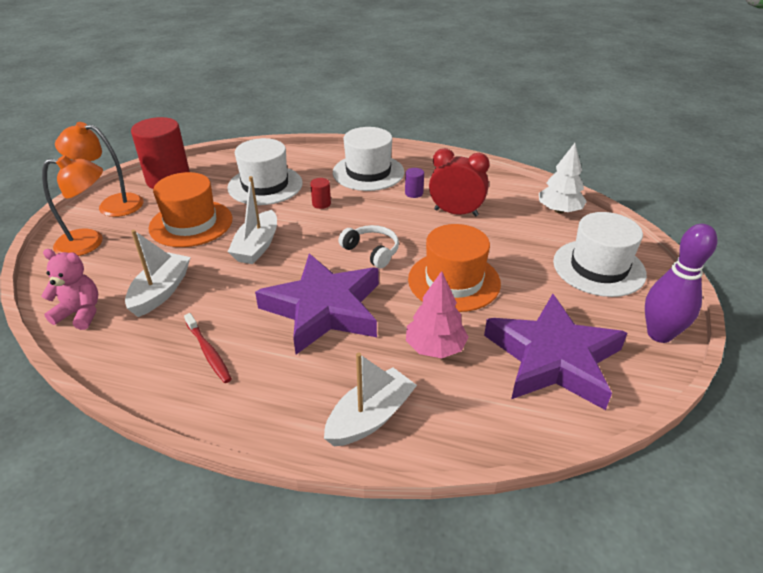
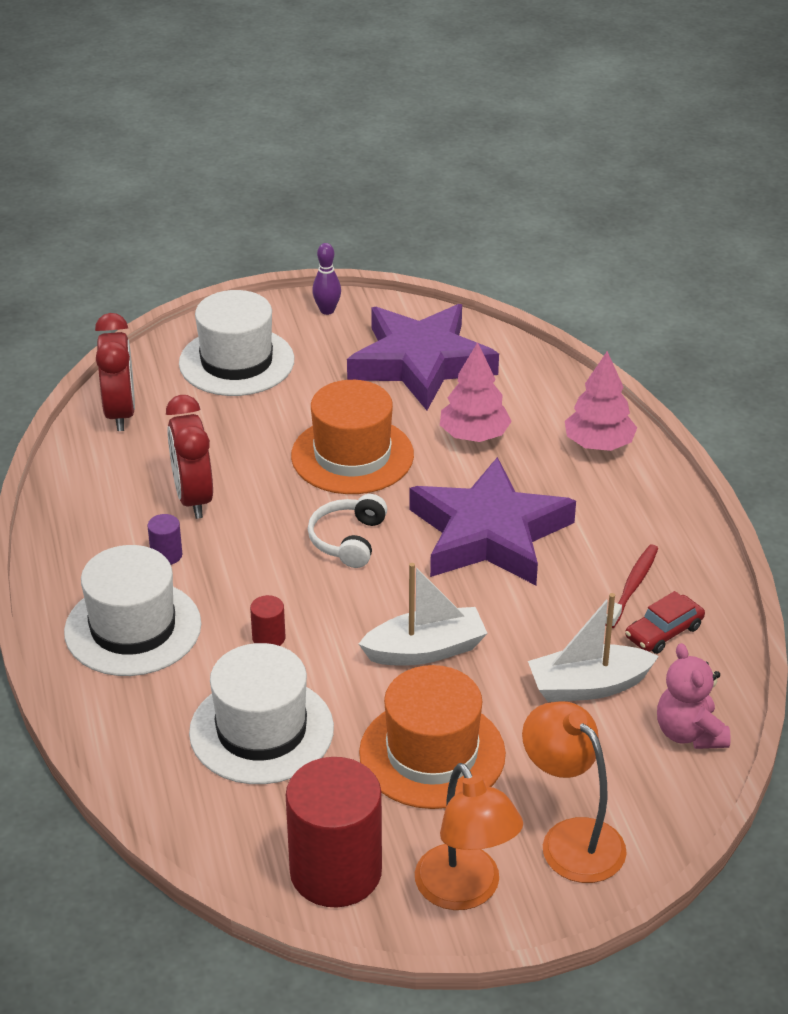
camera: 120 degrees left, 0 degrees up
white boat [324,352,417,446] -> pink tree [565,351,637,451]
white tree [539,143,587,214] -> red clock [95,313,135,431]
purple bowling pin [645,224,717,343] -> purple bowling pin [312,243,341,315], size x0.55
none -> red car [625,591,705,654]

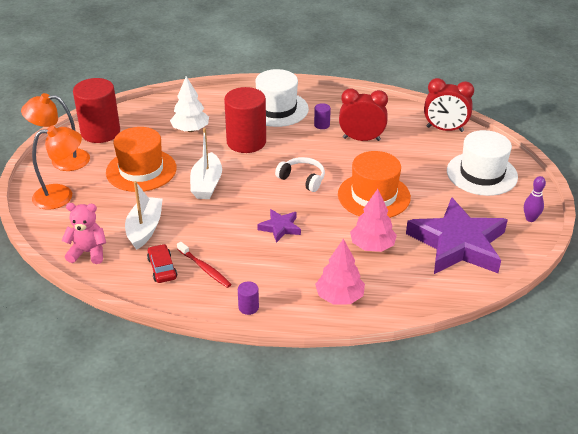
camera: 110 degrees right, 0 degrees up
white hat [189,643,334,784] -> white tree [170,76,209,132]
red cylinder [250,595,285,646] -> red cylinder [224,87,266,153], size x2.44
purple star [409,457,576,585] -> purple star [257,209,301,243], size x0.44
none -> purple cylinder [238,281,259,315]

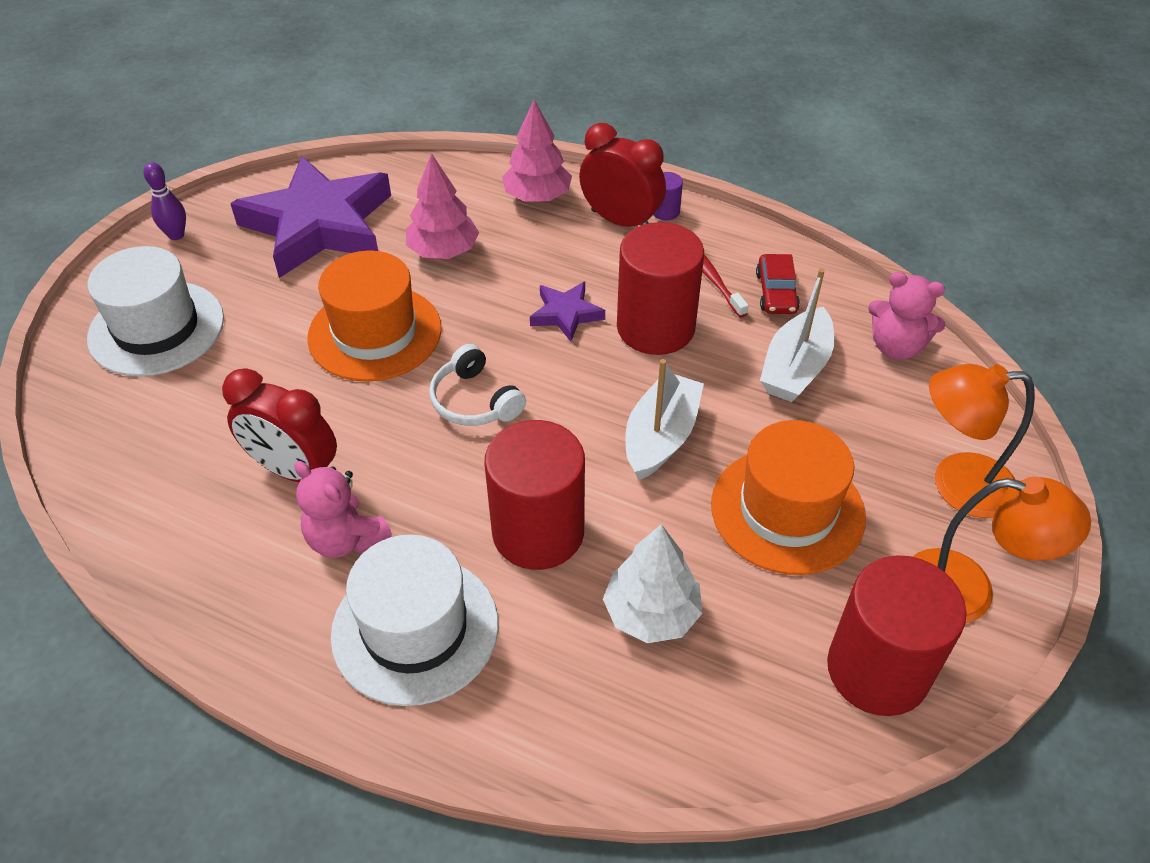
camera: 160 degrees left, 10 degrees up
purple cylinder [314,103,331,129] -> pink teddy bear [294,461,392,558]
red clock [424,78,474,132] -> red clock moved to [579,123,666,227]
none -> red cylinder [617,222,704,355]

